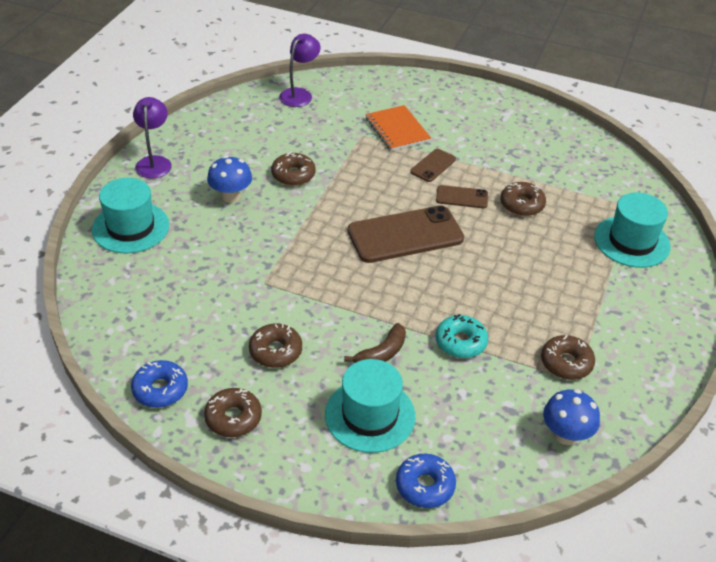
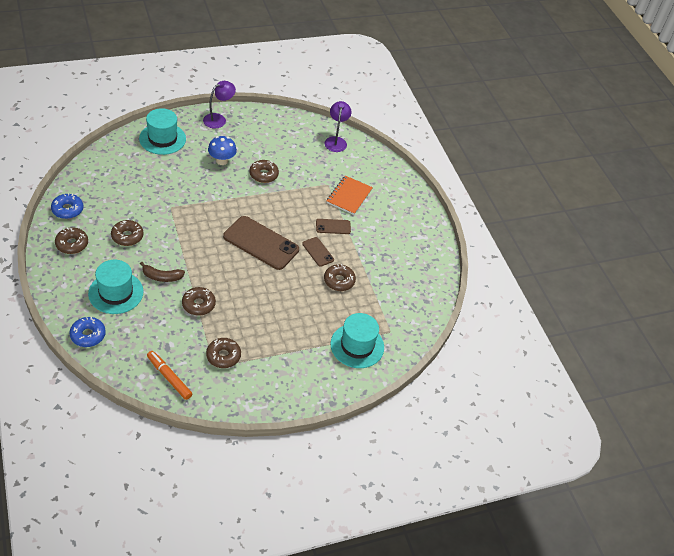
camera: 45 degrees right, 5 degrees up
purple lamp [279,34,321,107] -> purple lamp turned 75 degrees counterclockwise [324,101,351,152]
turquoise donut [436,314,488,358] -> brown donut [182,287,216,316]
blue mushroom [543,389,600,445] -> orange marker [147,351,192,400]

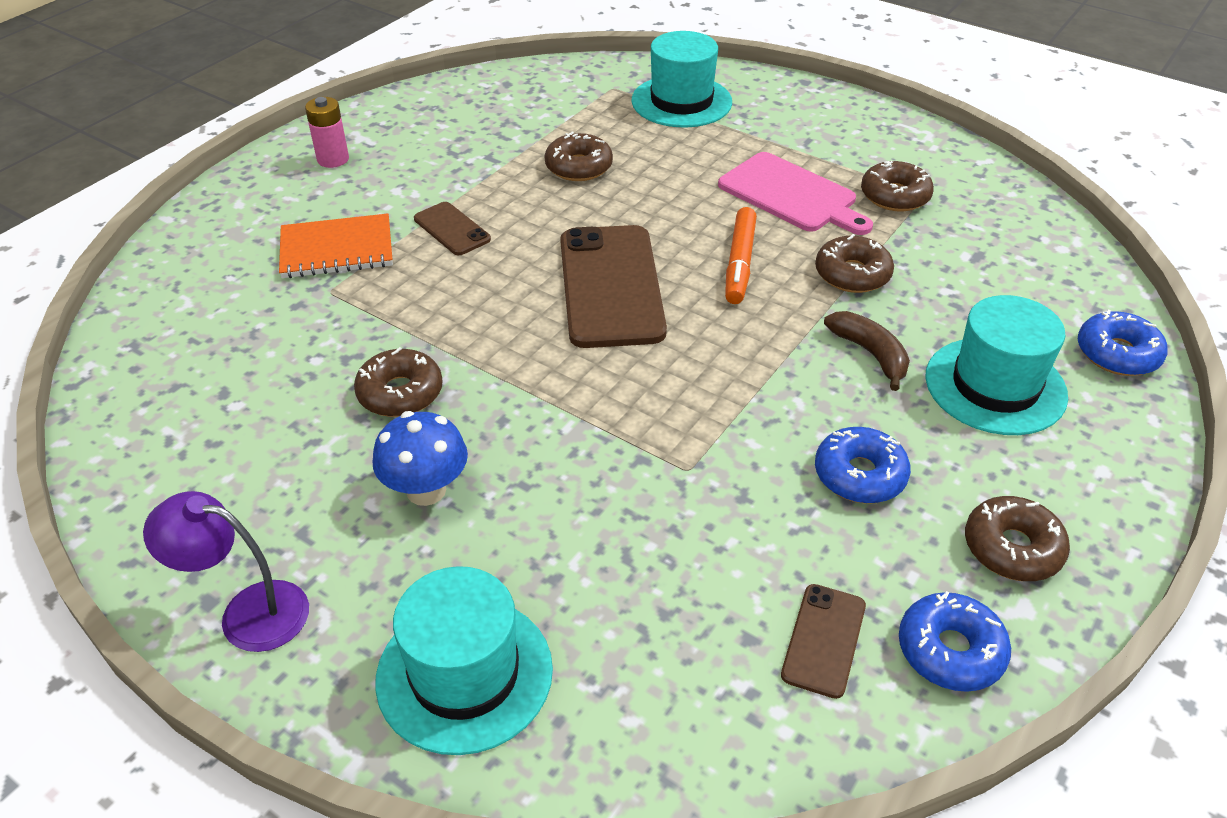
camera: 120 degrees left, 5 degrees down
brown donut [111,220,143,246] -> blue donut [815,427,911,504]
orange marker [147,351,192,400] -> orange marker moved to [725,207,757,304]
brown phone [302,237,334,267] -> brown phone moved to [781,584,866,699]
purple lamp [324,101,351,152] -> none
none -> pink battery [305,97,349,168]
none -> pink cutting board [718,152,873,235]

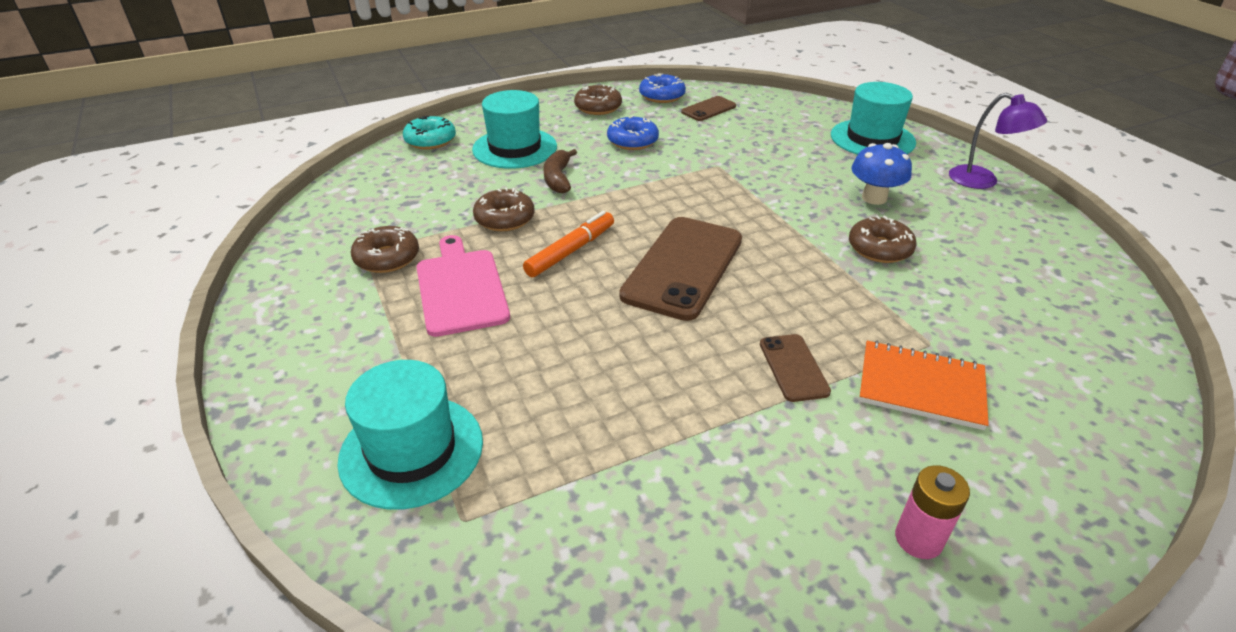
camera: 150 degrees left, 5 degrees down
brown donut [545,132,613,181] -> none
blue donut [1078,310,1168,376] -> turquoise donut [403,116,456,149]

